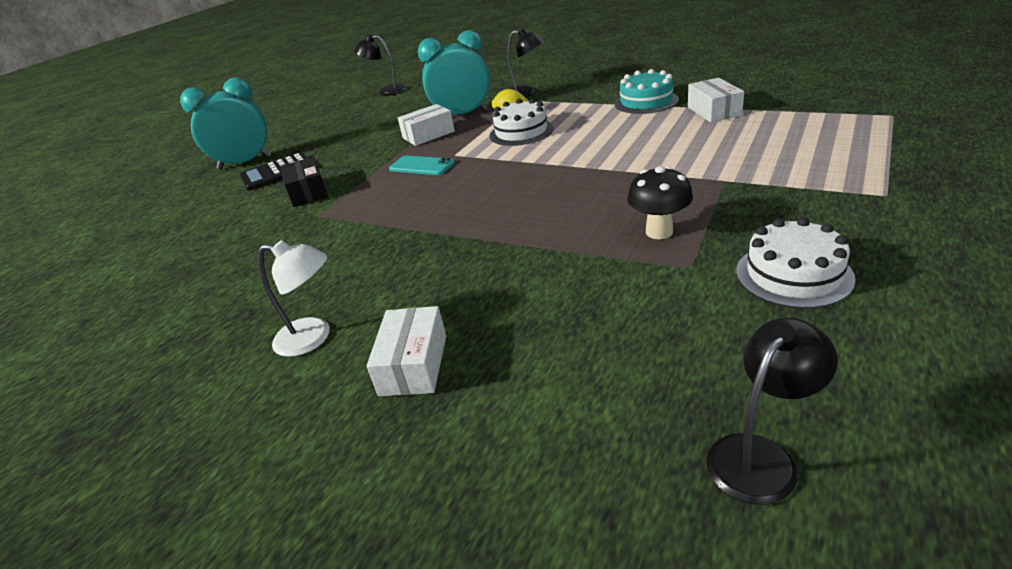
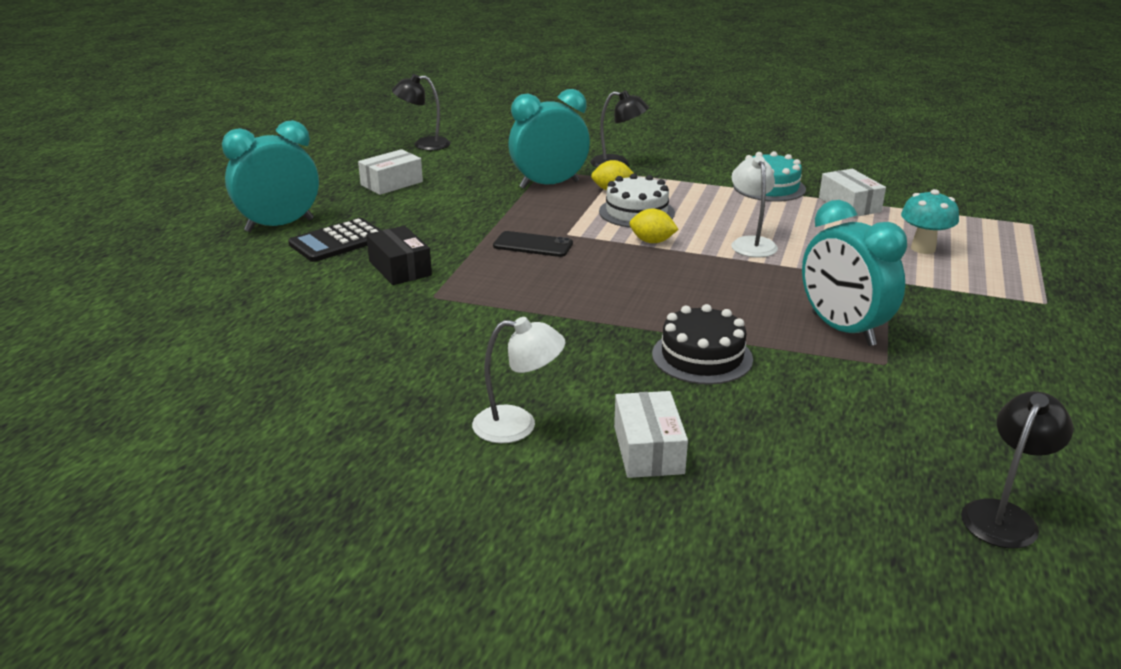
camera: 15 degrees left, 5 degrees down
turquoise phone [389,156,454,175] -> black phone [493,231,573,257]
white box [398,104,455,146] -> white box moved to [358,149,423,195]
black mushroom [627,166,693,239] -> turquoise clock [802,200,907,346]
white cake [736,217,856,309] -> none
none -> yellow lemon [629,209,679,243]
none -> black cake [652,304,753,385]
none -> white lamp [731,156,778,257]
none -> turquoise mushroom [901,189,959,254]

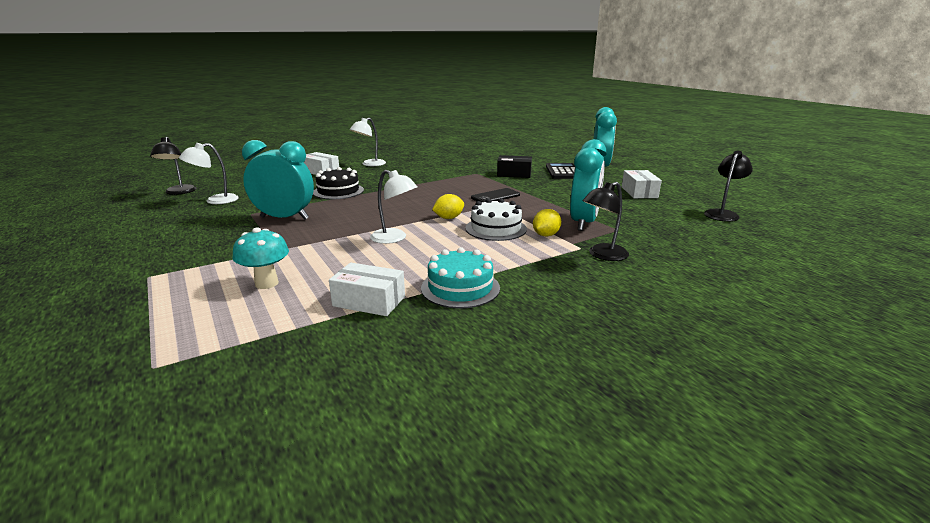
camera: 130 degrees right, 5 degrees down
none -> white lamp [179,143,239,204]

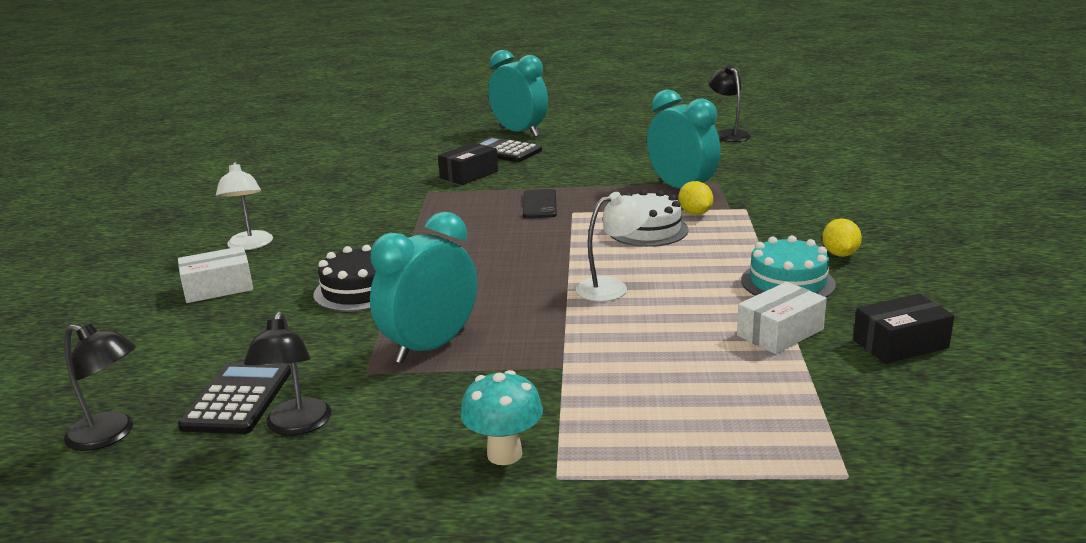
camera: 55 degrees left, 0 degrees up
white lamp [179,143,239,204] -> black calculator [178,362,291,434]
turquoise mushroom [233,227,289,289] -> turquoise mushroom moved to [460,370,543,465]
yellow lemon [432,194,464,219] -> yellow lemon moved to [822,218,862,257]
black lamp [582,182,629,261] -> black lamp moved to [244,312,331,436]
white box [622,170,662,198] -> none
none -> black box [853,294,955,364]

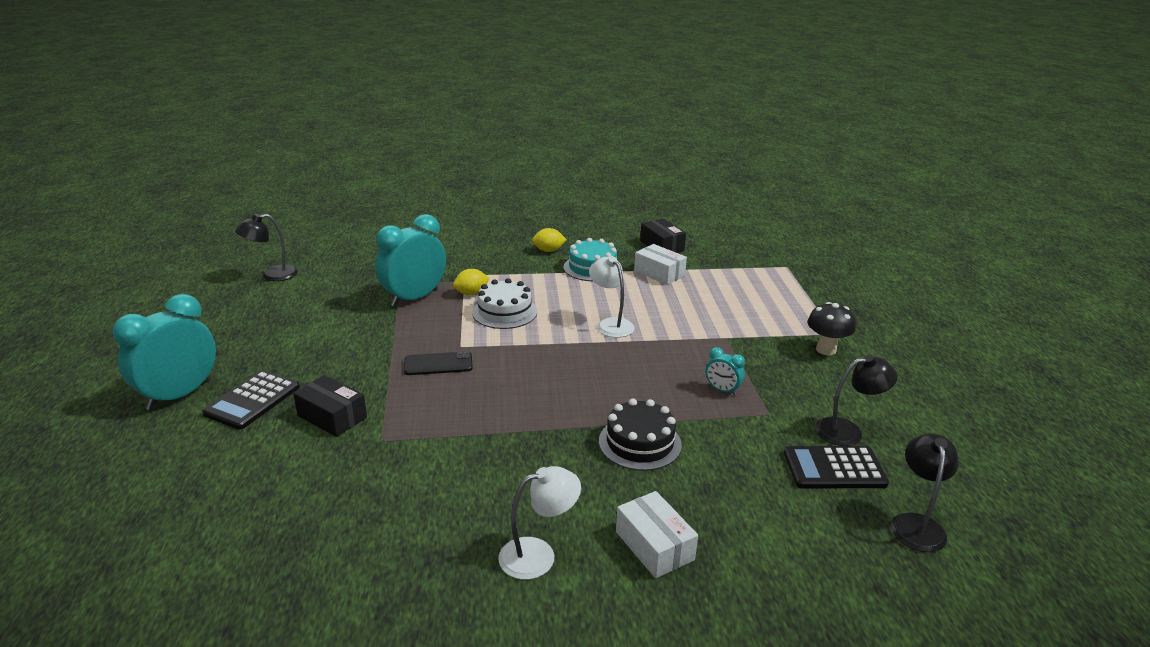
camera: 100 degrees left, 5 degrees up
turquoise clock [370,212,477,364] -> turquoise clock [705,347,745,395], size x0.46
turquoise mushroom [460,370,543,465] -> black mushroom [807,302,856,355]

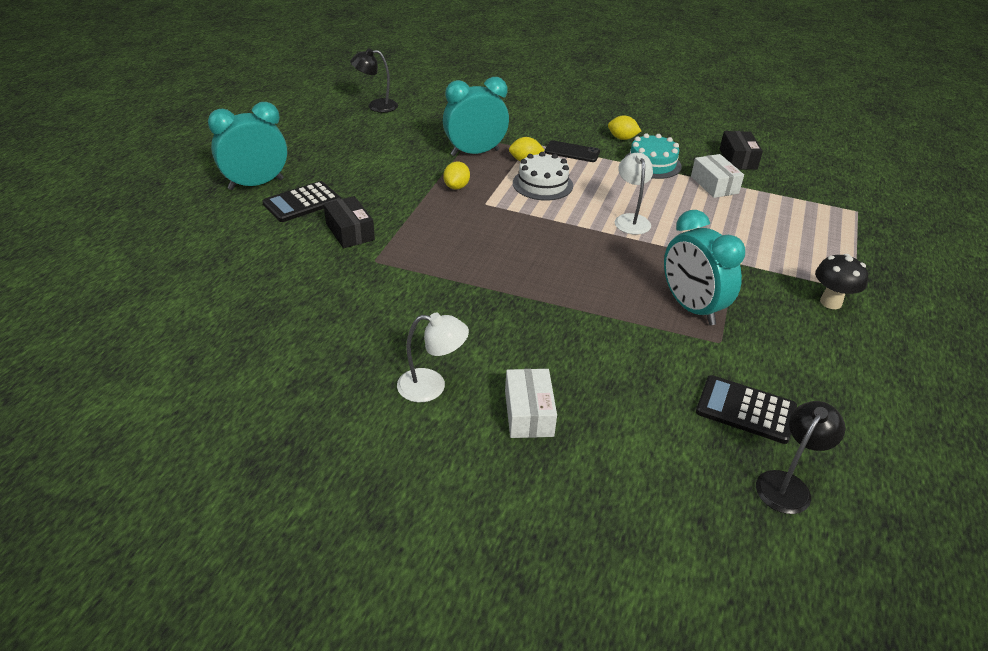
camera: 25 degrees right, 10 degrees up
black phone [404,351,473,375] -> black phone moved to [545,140,600,162]
black cake [599,398,682,471] -> none
turquoise clock [705,347,745,395] -> turquoise clock [664,210,745,325], size x2.18
black lamp [815,355,898,446] -> none
none -> yellow lemon [443,162,470,189]

